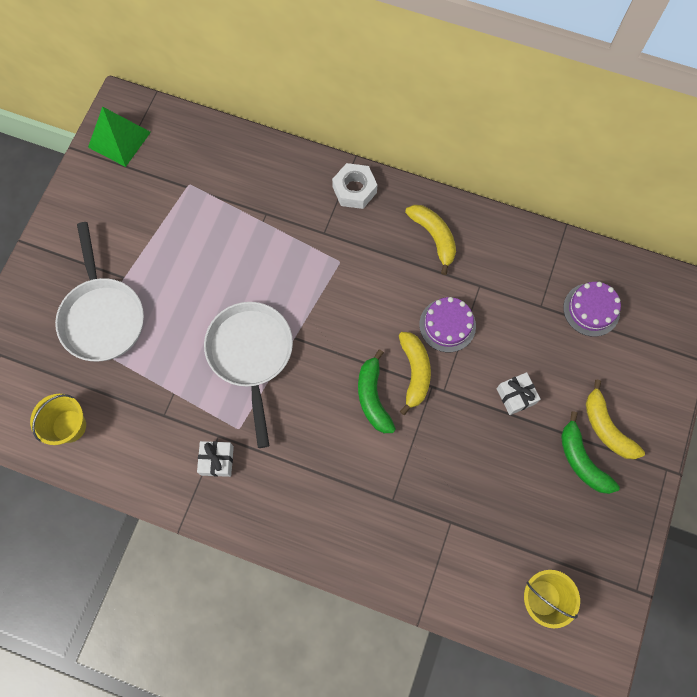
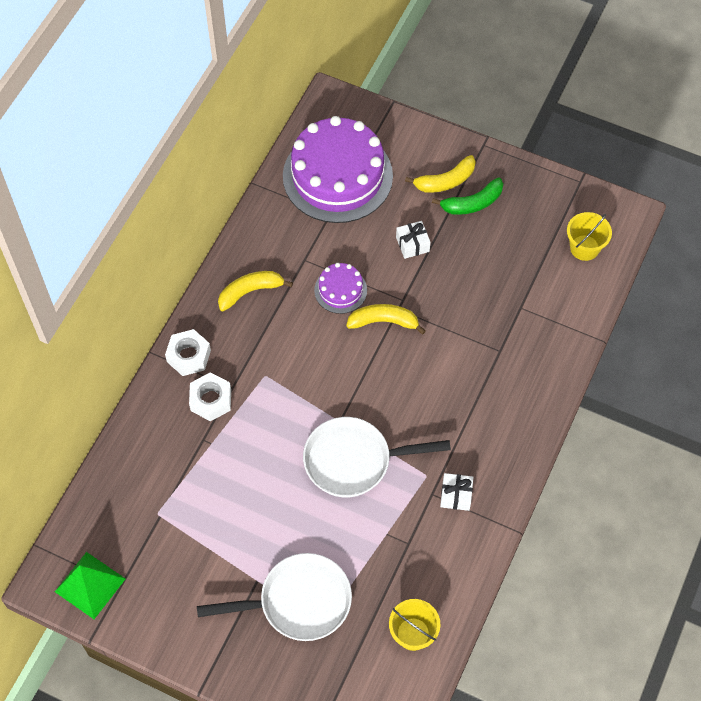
camera: 85 degrees left, 10 degrees down
green banana [358,349,396,433] -> none
purple cake [563,282,621,337] -> purple cake [283,116,393,223], size x2.18
none -> white nut [189,372,231,421]

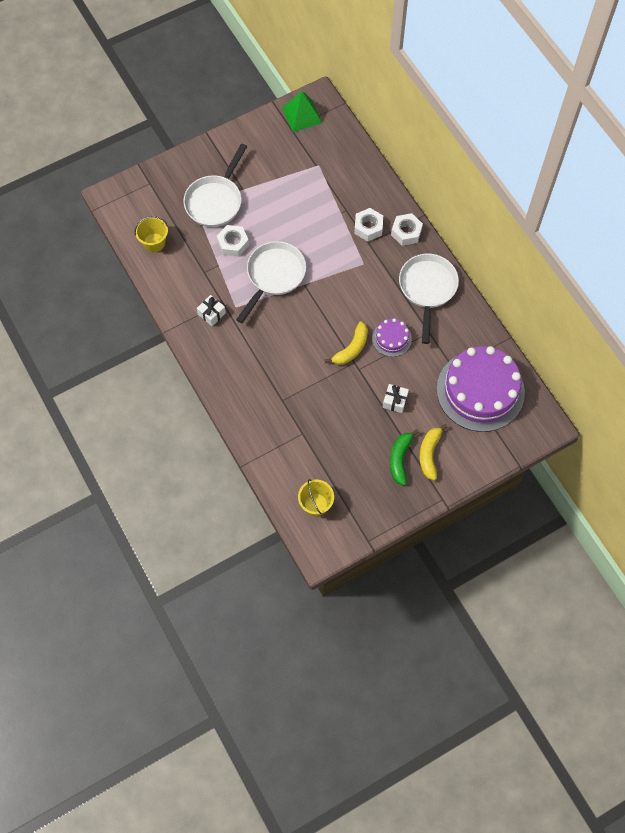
camera: 125 degrees right, 5 degrees up
yellow banana [218,271,293,311] -> white pan [399,254,459,344]
none -> white nut [217,225,249,257]

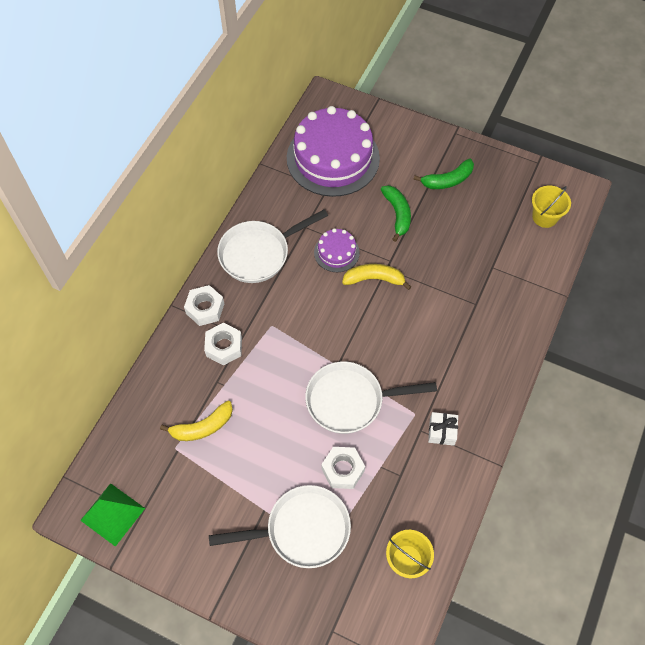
camera: 125 degrees left, 5 degrees down
white gift [383,384,409,413] -> green banana [381,185,411,242]
yellow banana [419,424,447,480] -> yellow banana moved to [160,401,233,441]

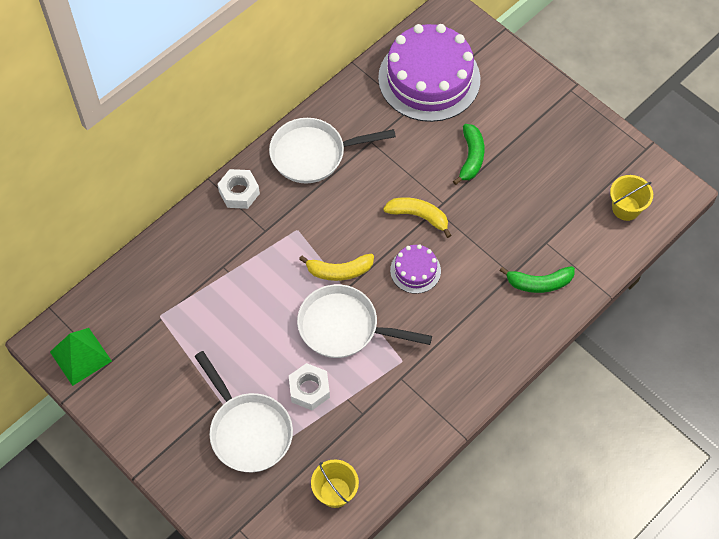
camera: 20 degrees right, 0 degrees up
yellow banana [160,401,233,441] -> yellow banana moved to [299,254,374,281]
white nut [204,322,242,366] -> none
white pan [209,485,351,568] -> white pan turned 45 degrees clockwise [195,351,293,472]
purple cake [314,228,360,272] -> purple cake moved to [390,244,441,294]
green banana [414,159,474,189] -> green banana moved to [499,266,575,293]
white gift [428,412,458,446] -> none

